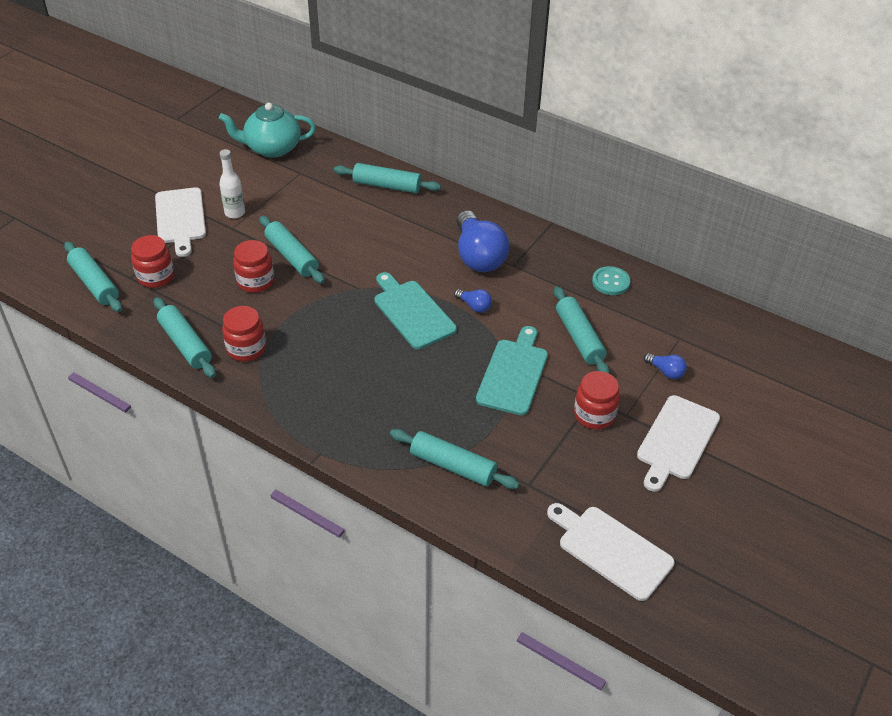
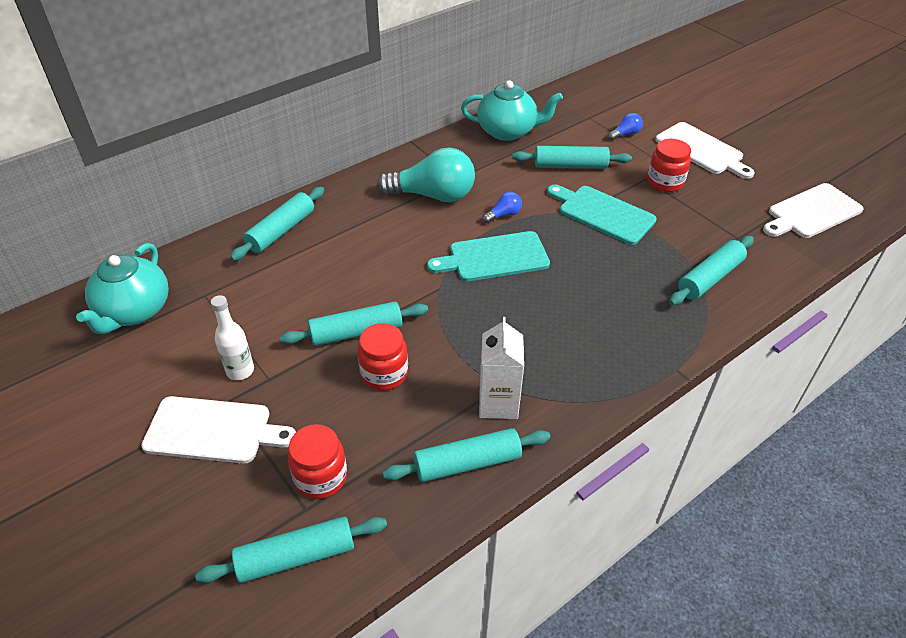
camera: 70 degrees left, 0 degrees up
red jar [222,306,266,361] -> white carton [479,317,524,419]
blue light bulb [457,210,509,272] -> turquoise light bulb [377,147,475,202]
turquoise button [592,266,631,295] -> turquoise teapot [461,80,563,141]

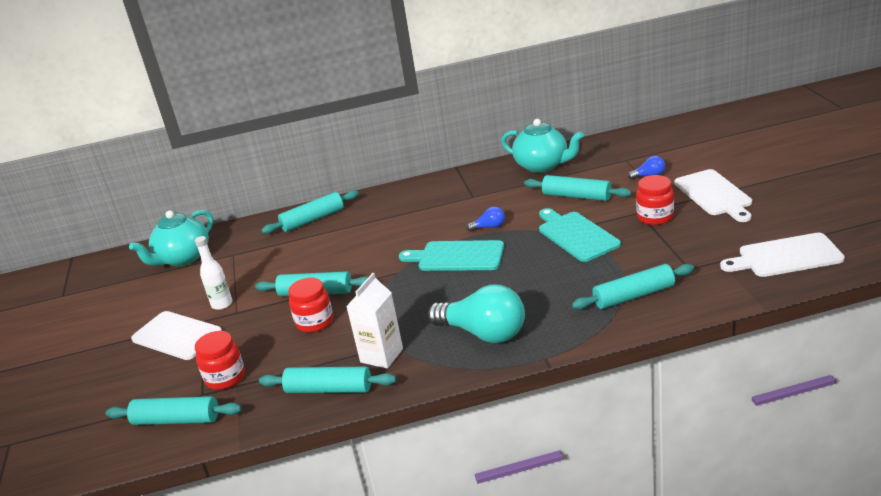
camera: 30 degrees right, 15 degrees down
turquoise light bulb [377,147,475,202] -> turquoise light bulb moved to [428,285,525,343]

